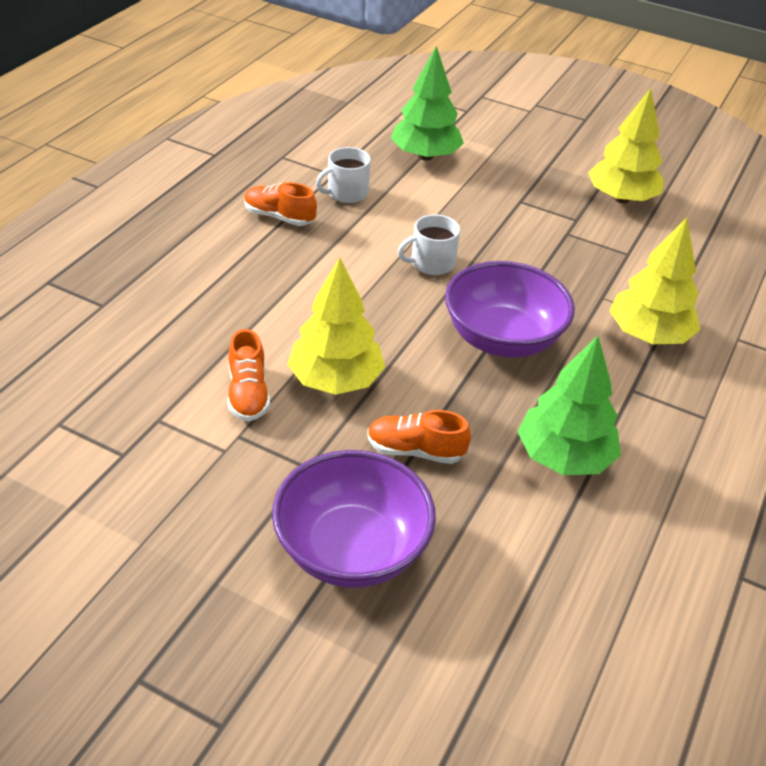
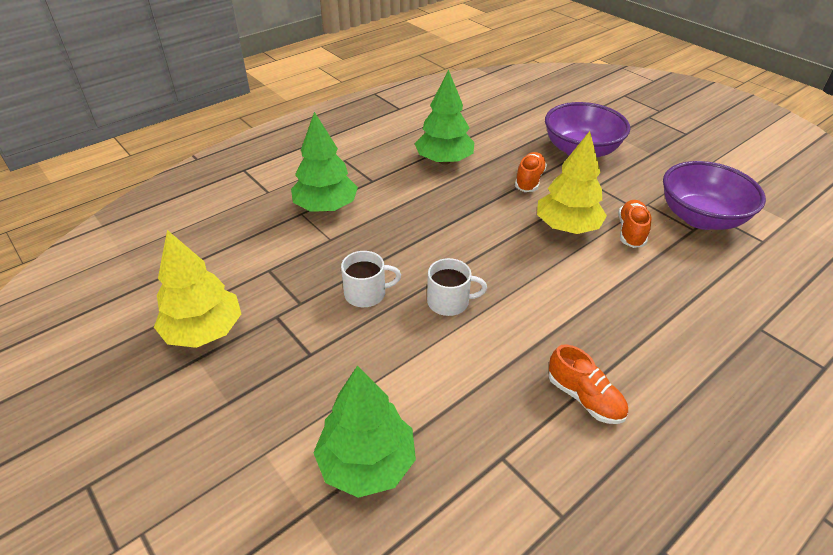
camera: 155 degrees left, 0 degrees up
white mug [316,147,371,203] -> white mug moved to [341,251,401,307]
orange shoe [367,410,471,464] -> orange shoe turned 105 degrees counterclockwise [515,152,547,192]
purple bowl [445,261,575,358] -> purple bowl moved to [663,161,766,230]
yellow tree [610,218,700,344] -> green tree [291,112,358,212]

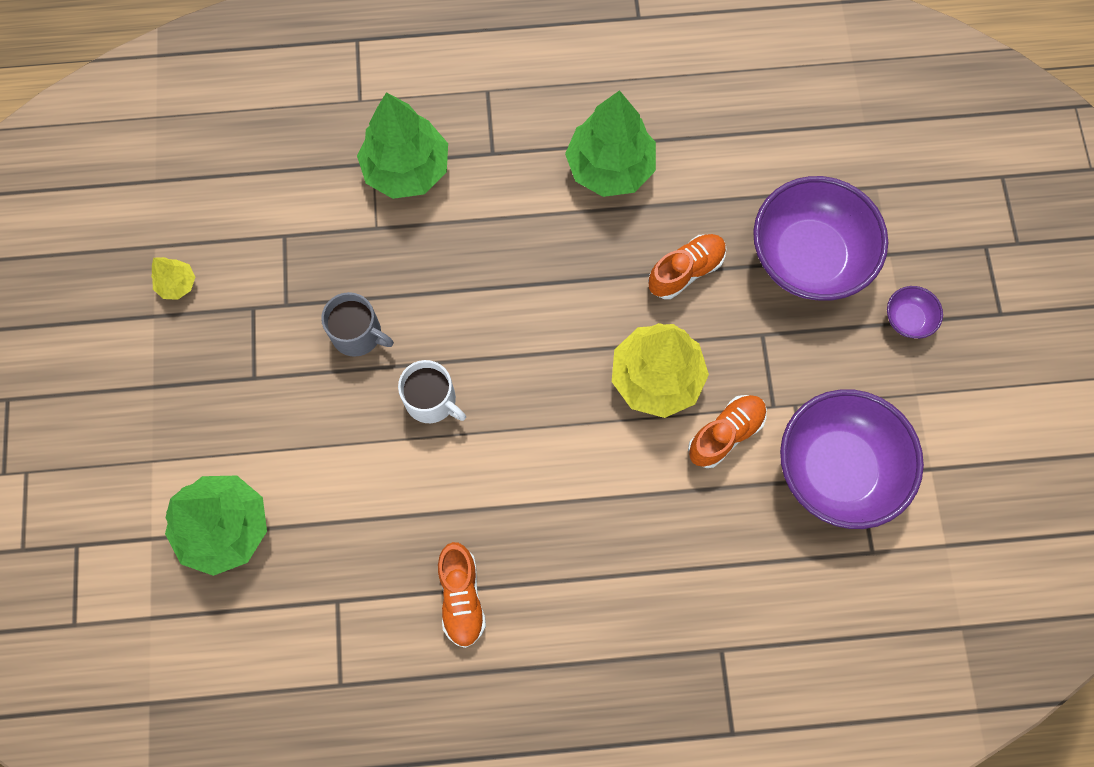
camera: 35 degrees right, 30 degrees up
yellow tree [154,230,241,348] -> yellow tree [151,257,195,300], size x0.46
white mug [341,251,401,307] -> grey mug [321,292,394,357]
none -> purple bowl [887,286,943,339]

